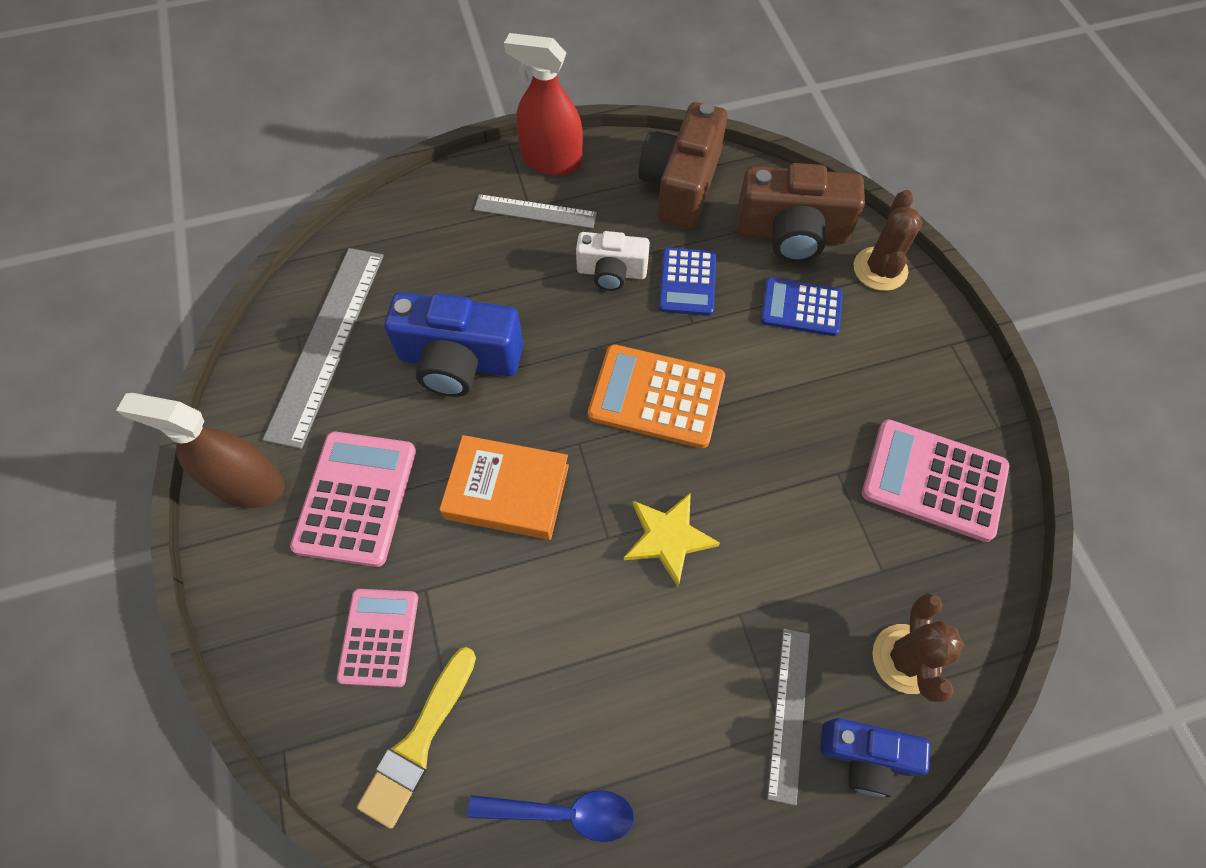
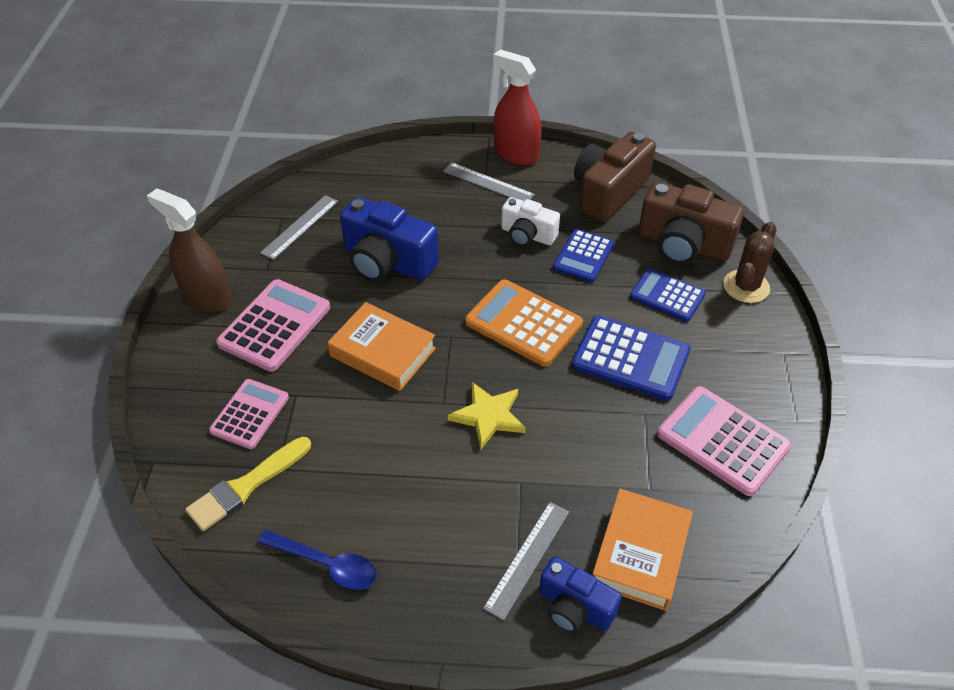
camera: 20 degrees right, 15 degrees down
grey ruler [263,248,384,449] -> grey ruler [260,195,338,260], size x0.58
brown cactus [872,593,964,702] -> orange book [593,489,693,611]
none -> blue calculator [572,315,691,401]

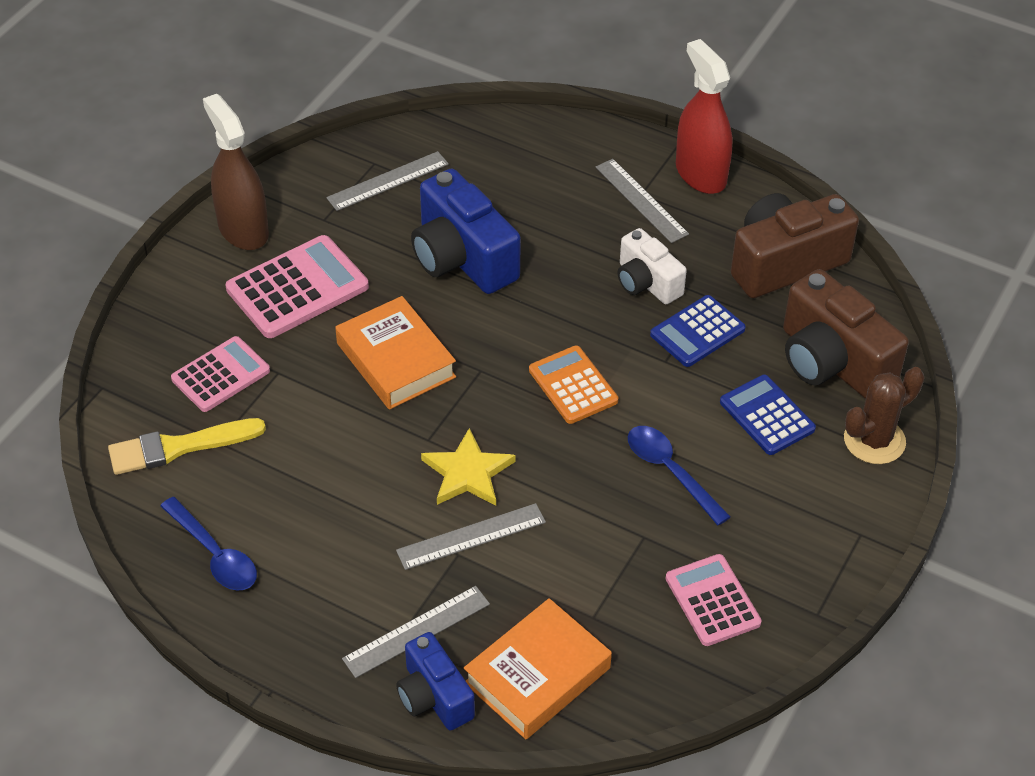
camera: 25 degrees right, 0 degrees up
orange calculator [465,279,583,367] -> orange calculator [529,346,618,424], size x0.66
blue calculator [572,315,691,401] -> blue spoon [628,426,731,526]
pink calculator [657,386,791,496] -> pink calculator [666,554,762,646], size x0.66
none -> grey ruler [396,503,546,570]

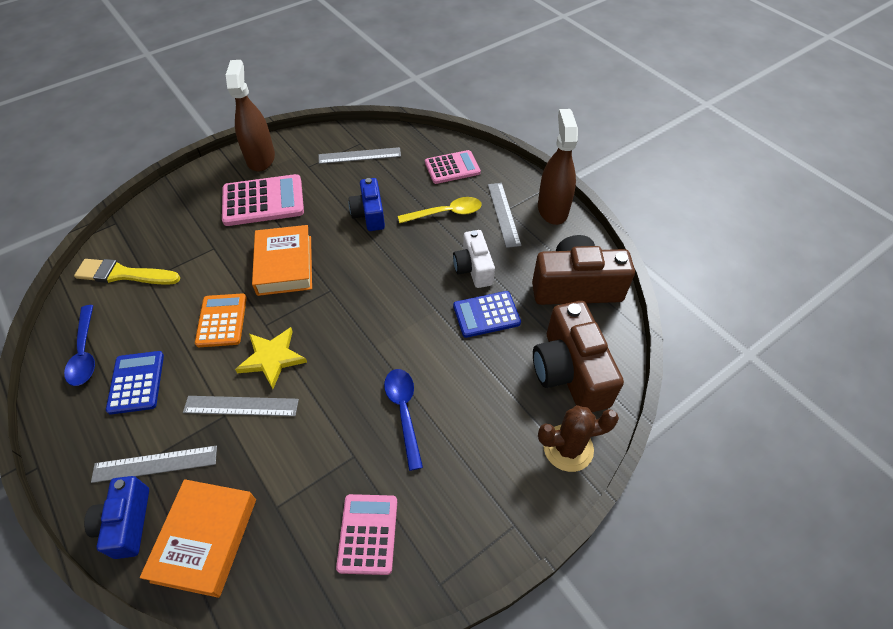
camera: 25 degrees right, 5 degrees up
pink calculator [171,336,270,412] -> pink calculator moved to [425,150,481,184]
blue camera [411,169,521,294] -> blue camera [349,178,385,231], size x0.61
orange book [464,598,612,739] -> orange book turned 60 degrees counterclockwise [140,479,256,598]
orange calculator [529,346,618,424] -> orange calculator moved to [195,293,247,347]
red spray bottle [676,39,732,194] -> brown spray bottle [538,109,578,225]
blue calculator [720,375,816,455] -> blue calculator moved to [106,351,164,414]
none -> yellow spoon [398,197,482,223]

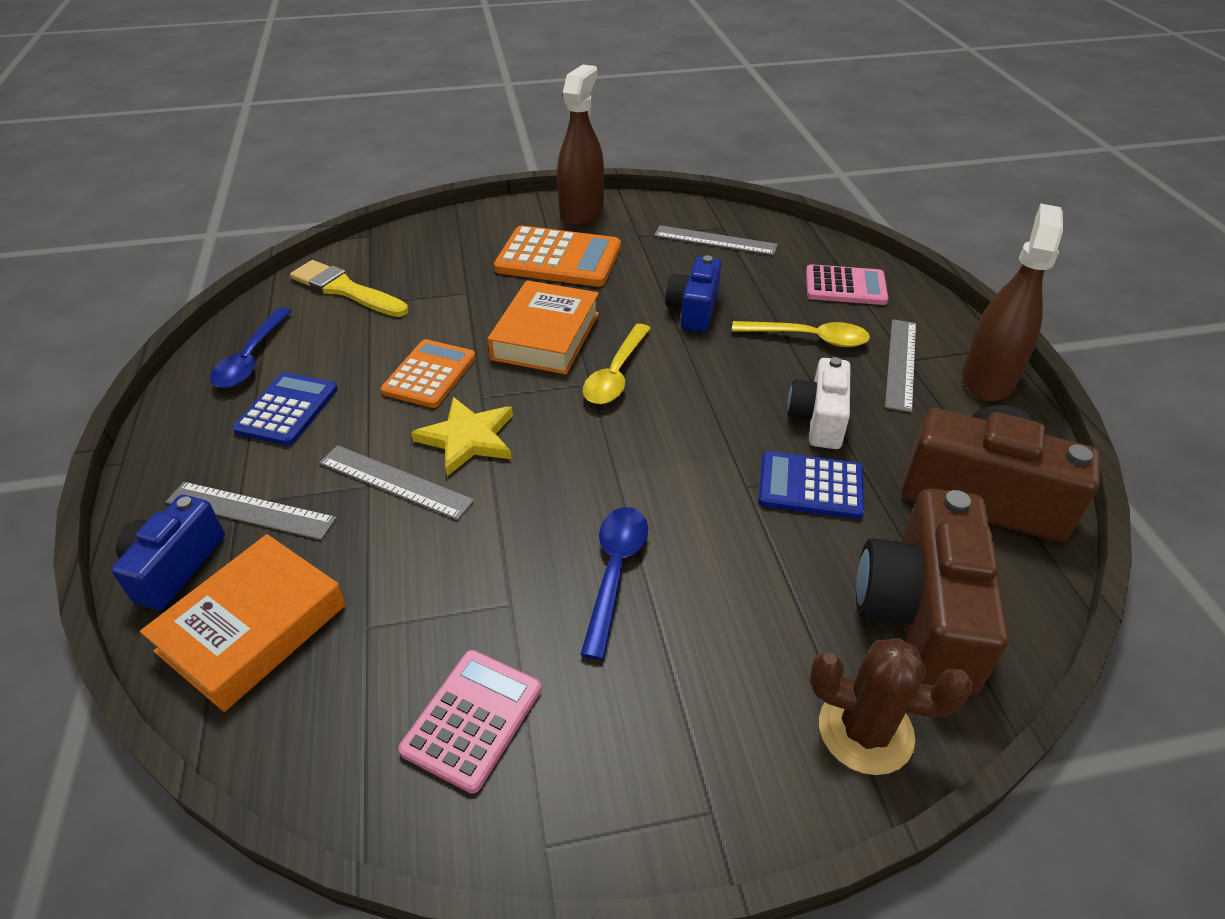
camera: 25 degrees right, 10 degrees down
pink calculator [222,174,304,226] -> orange calculator [494,226,621,287]
none -> yellow spoon [583,324,651,404]

